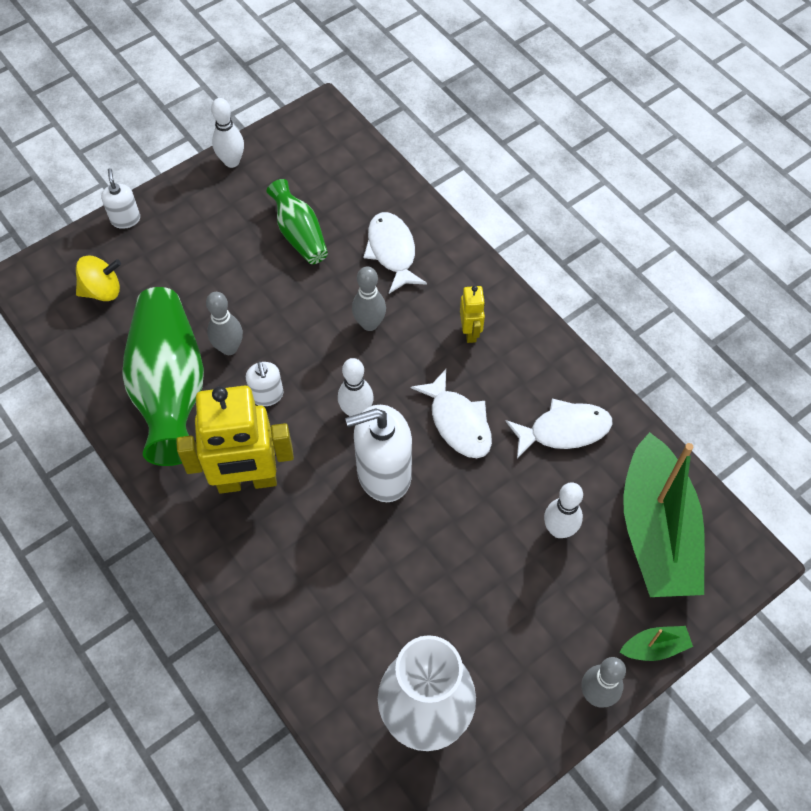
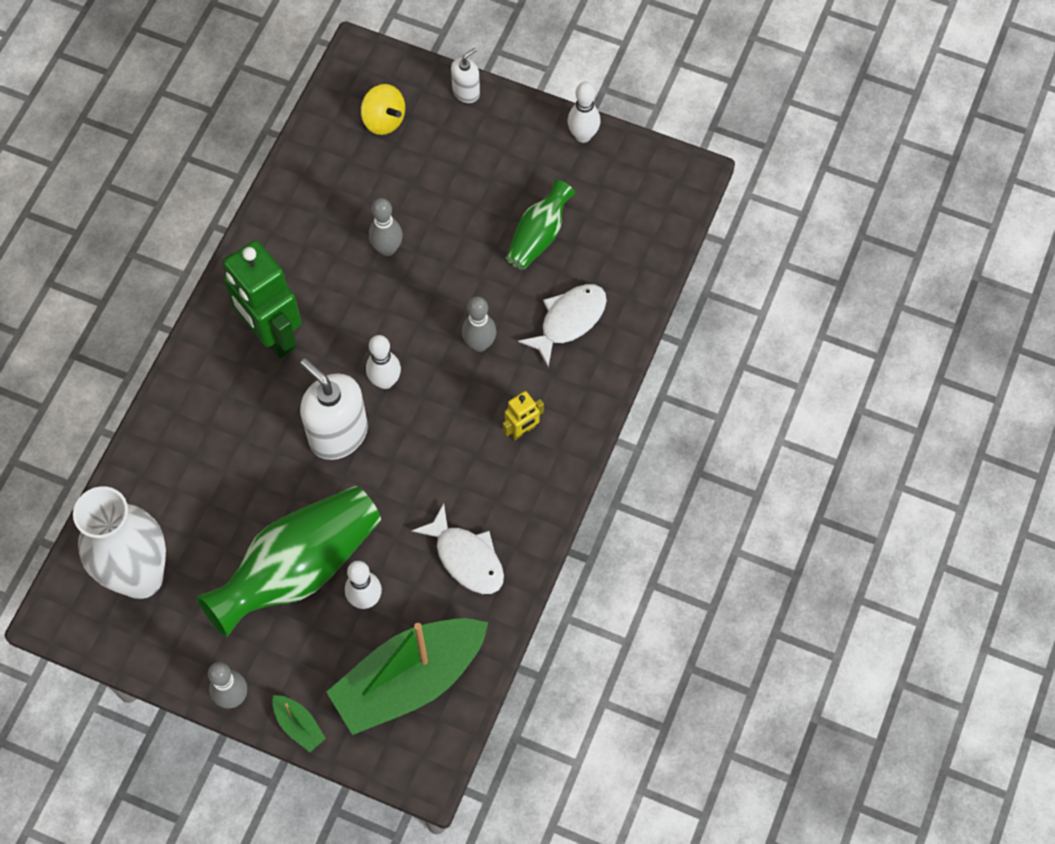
camera: 60 degrees right, 5 degrees up
green vase [123,287,204,466] -> green vase moved to [196,486,381,638]
yellow robot [176,386,294,493] -> green robot [222,240,302,358]
white soap dispenser [246,361,283,406] -> none
white fish [411,369,492,458] -> none

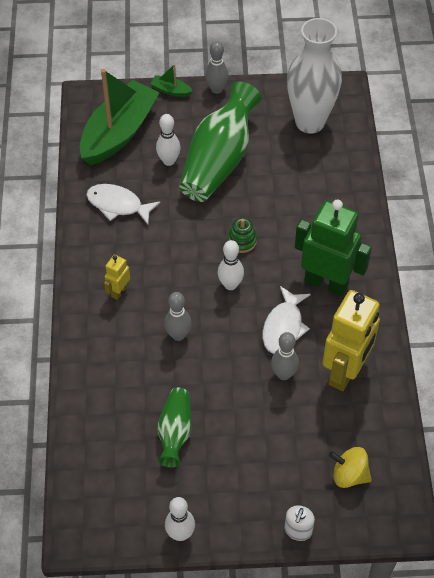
camera: 155 degrees right, 10 degrees down
white soap dispenser [300,358,368,460] -> green stacking toy [228,217,257,253]
white fish [518,284,607,367] -> white fish moved to [263,286,310,354]
none -> yellow robot [322,290,380,391]

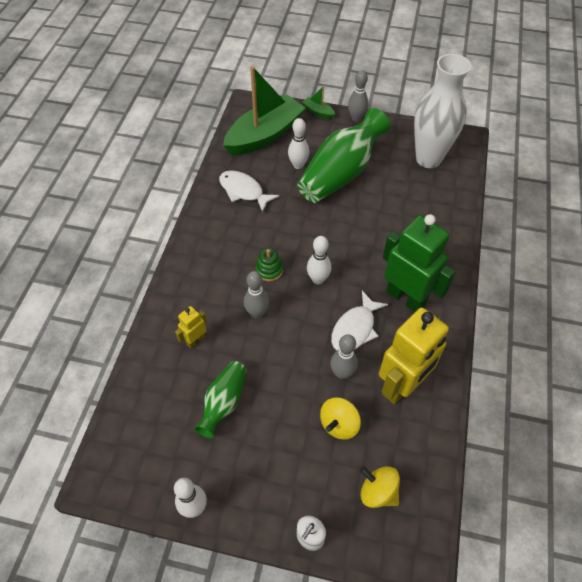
camera: 15 degrees right, 0 degrees up
yellow robot [104,255,130,300] -> yellow robot moved to [175,306,207,348]
green stacking toy [228,217,257,253] -> green stacking toy moved to [255,248,283,281]
none -> yellow spinning top [320,397,361,440]

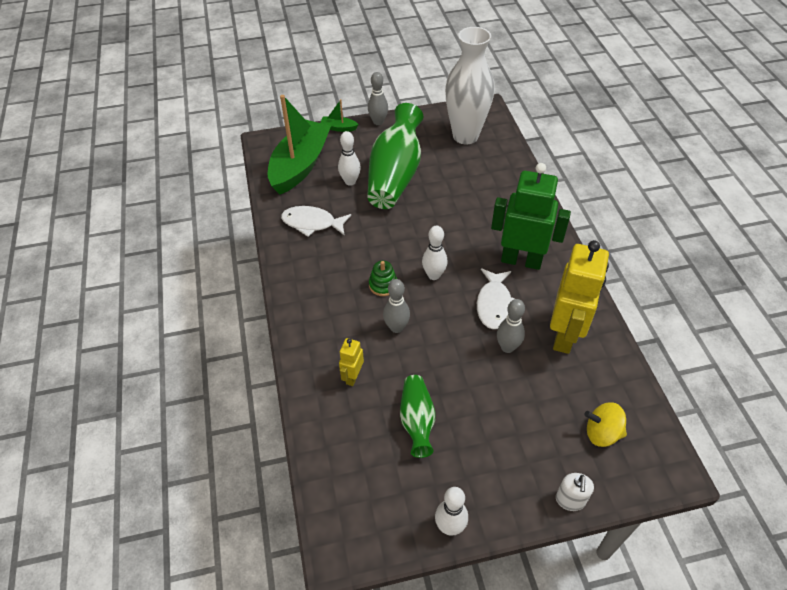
camera: 25 degrees left, 5 degrees down
yellow spinning top [320,397,361,440] -> none

